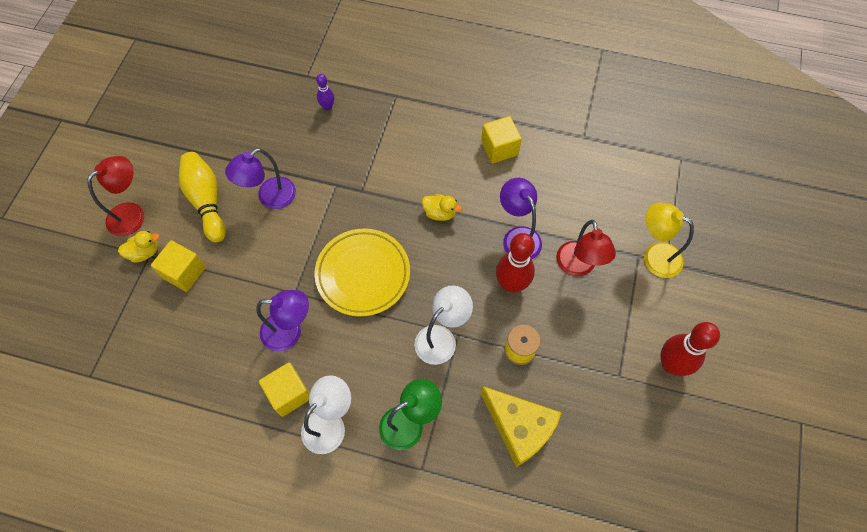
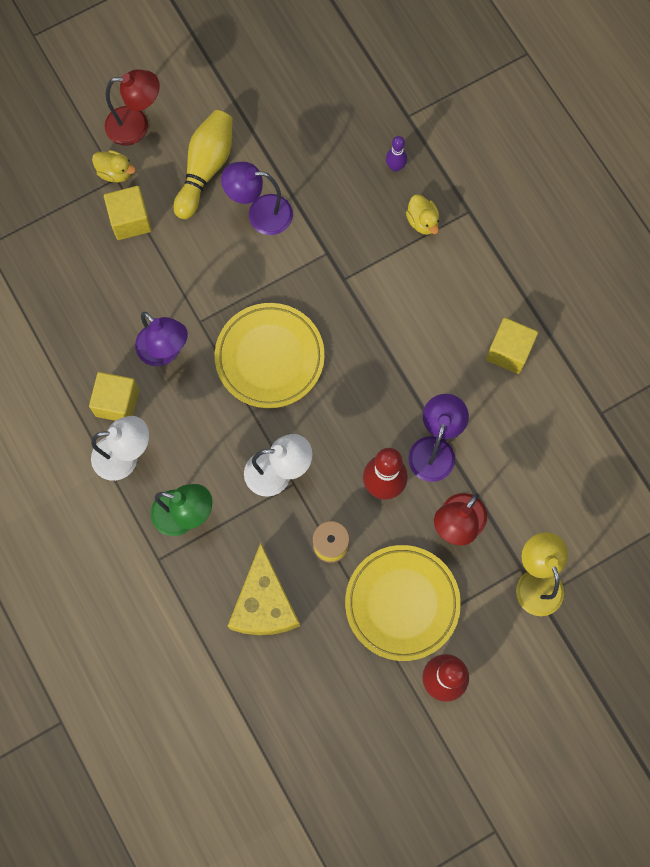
camera: 45 degrees right, 10 degrees up
yellow duck [422,194,462,221] -> yellow duck moved to [406,195,439,235]
none -> yellow plate [345,545,461,661]

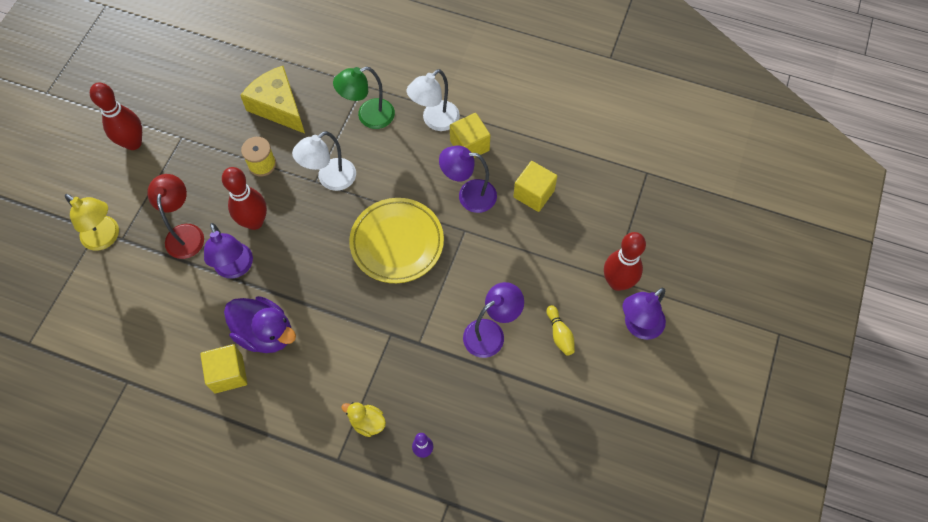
camera: 140 degrees right, 10 degrees down
yellow duck [92,150,136,183] -> red bowling pin [604,232,646,291]
yellow cube [104,186,152,240] -> yellow cube moved to [513,161,557,212]
red lamp [105,69,160,146] -> purple lamp [622,287,666,340]
yellow bowling pin [173,110,233,219] -> yellow bowling pin [547,305,575,356], size x0.52
yellow plate [345,545,461,661] -> none
none -> purple duck [224,296,296,353]

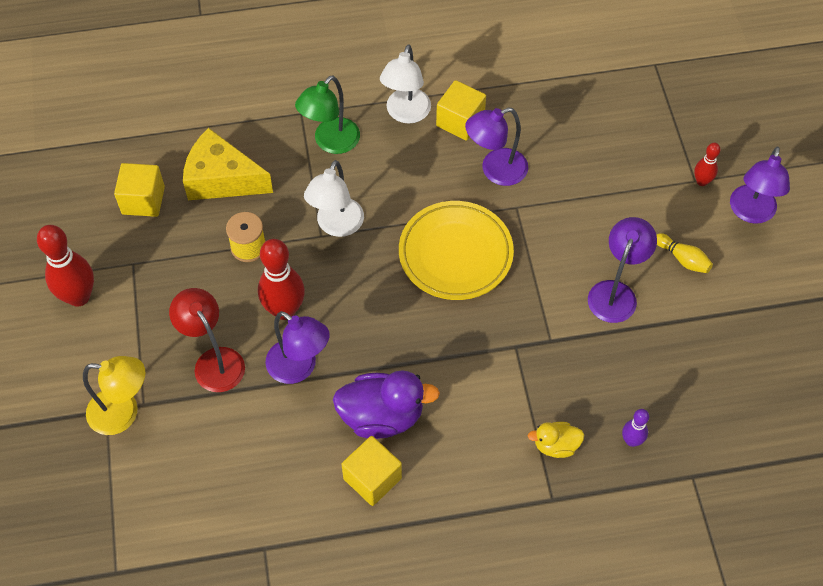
camera: 30 degrees left, 5 degrees down
yellow cube [513,161,557,212] -> yellow cube moved to [114,163,165,217]
red bowling pin [604,232,646,291] -> red bowling pin [694,143,721,186], size x0.52

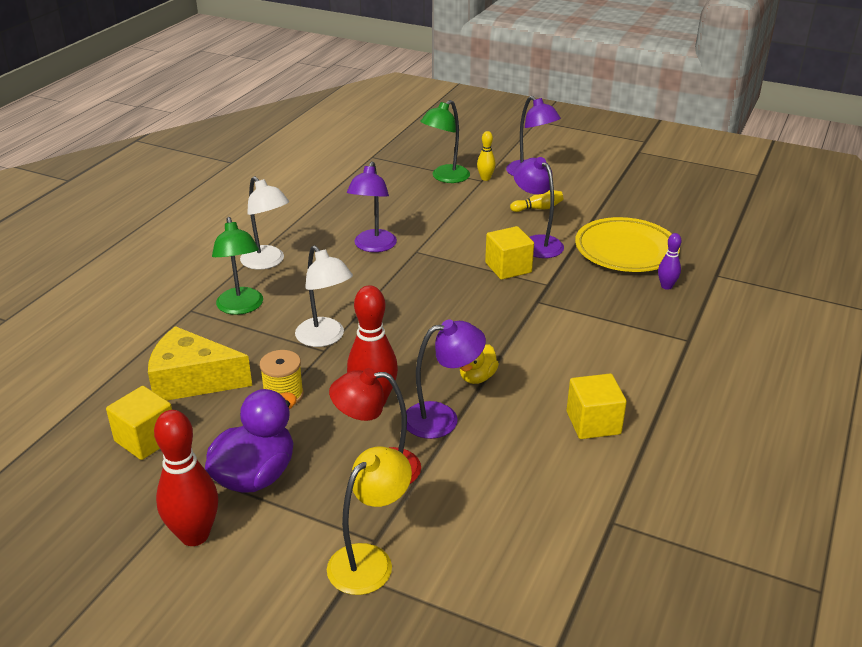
camera: 55 degrees left, 25 degrees down
yellow cheese [183,128,273,200] -> yellow cheese turned 45 degrees clockwise [148,326,252,400]
purple duck [333,371,440,439] -> purple duck moved to [205,389,297,493]
yellow plate [399,201,514,300] -> yellow plate moved to [575,217,680,272]
yellow cube [436,80,486,140] -> yellow cube moved to [485,226,534,280]
yellow duck [528,422,584,458] -> yellow duck moved to [460,344,499,384]
red bowling pin [694,143,721,186] -> yellow bowling pin [477,131,496,181]
none -> green lamp [420,100,470,183]

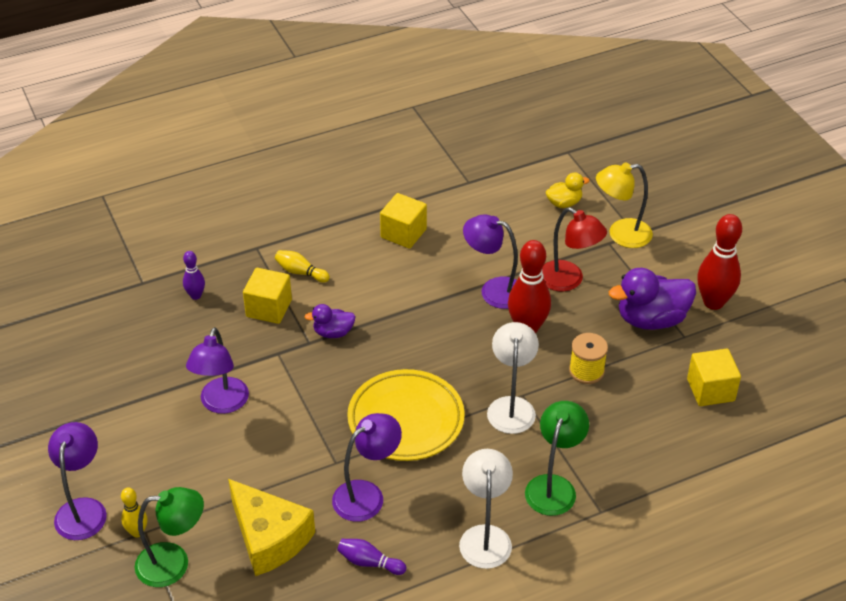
camera: 140 degrees left, 10 degrees up
yellow cheese [148,326,252,400] -> yellow cheese moved to [228,479,315,576]
yellow duck [460,344,499,384] -> yellow duck moved to [546,172,590,208]
yellow cube [485,226,534,280] -> yellow cube moved to [243,268,292,324]
yellow bowling pin [510,190,563,212] -> yellow bowling pin moved to [275,250,330,283]
yellow plate [575,217,680,272] -> yellow plate moved to [347,369,465,461]
none -> purple duck [305,304,356,338]
none -> purple bowling pin [337,539,406,575]

